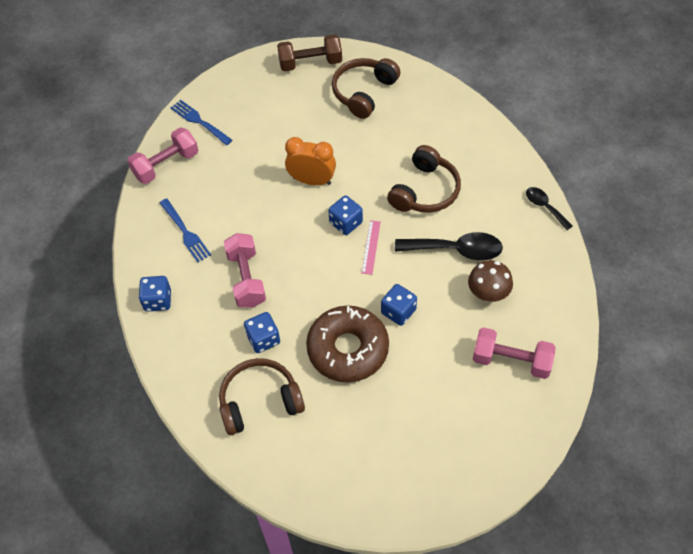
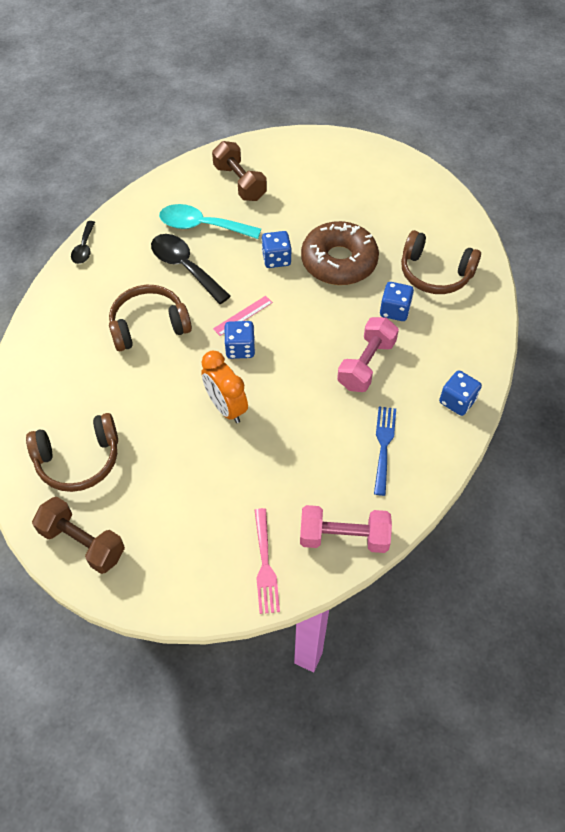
camera: 140 degrees left, 0 degrees up
blue fork [171,100,232,145] -> pink fork [255,508,280,614]
brown mushroom [468,260,513,302] -> turquoise spoon [159,204,261,239]
pink dumbbell [473,327,556,379] -> brown dumbbell [212,141,267,201]

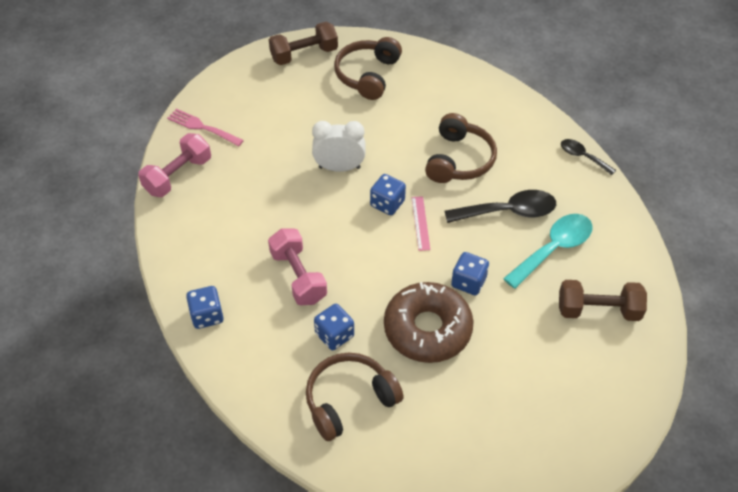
camera: 125 degrees right, 5 degrees down
orange clock [201,351,248,423] -> white clock [312,121,366,172]
blue fork [374,407,396,496] -> none

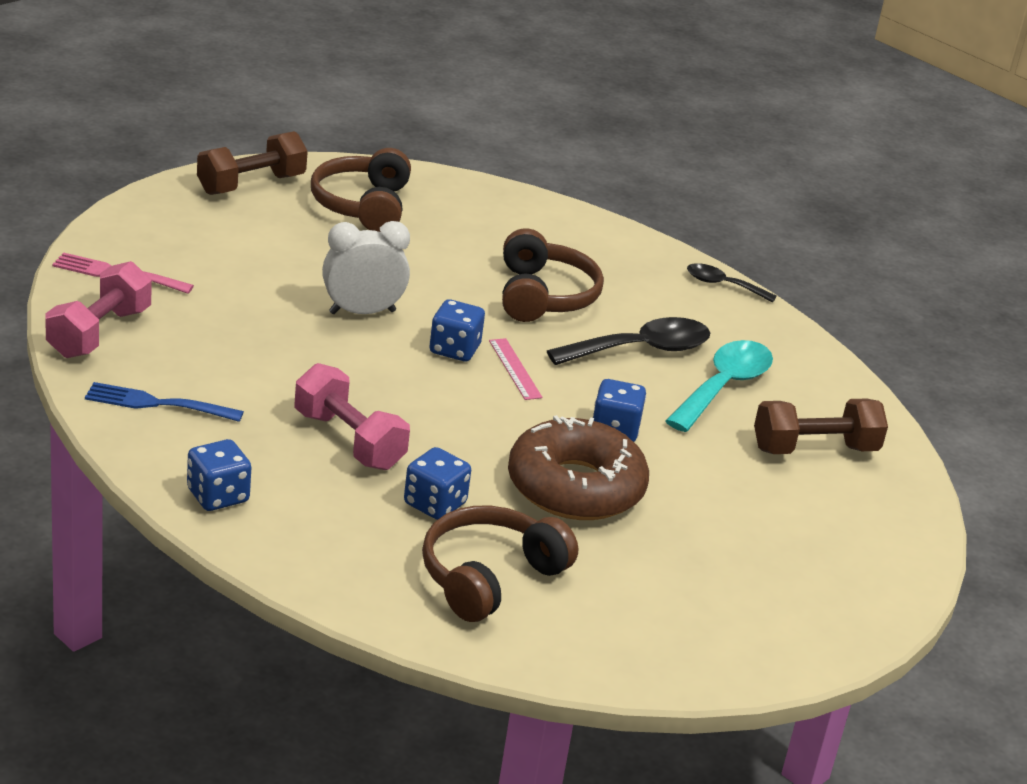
camera: 20 degrees left, 20 degrees down
none -> blue fork [85,382,244,422]

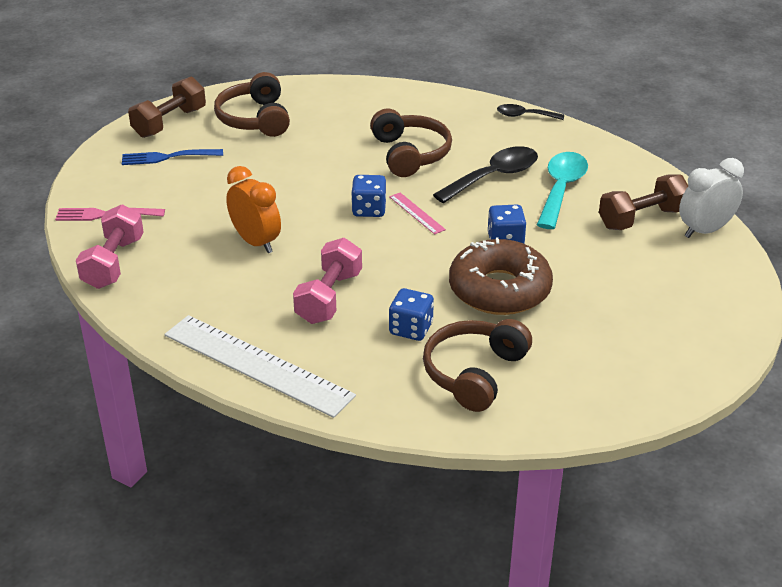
camera: 10 degrees left, 5 degrees up
blue fork [85,382,244,422] -> blue fork moved to [122,149,223,165]
blue dice [187,439,251,511] -> white ruler [164,315,356,418]
pink dumbbell [295,363,410,470] -> pink dumbbell turned 75 degrees clockwise [293,238,362,324]
white clock [322,221,410,314] -> white clock moved to [679,158,744,238]
none -> orange clock [226,166,281,253]

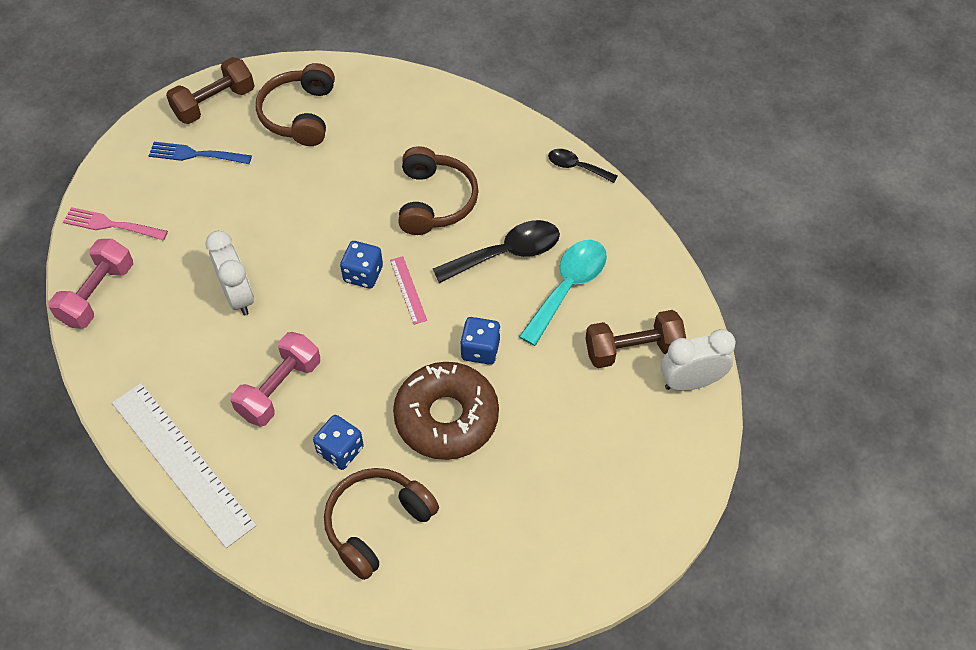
camera: 15 degrees right, 20 degrees up
orange clock [226,166,281,253] -> white clock [205,231,254,315]

